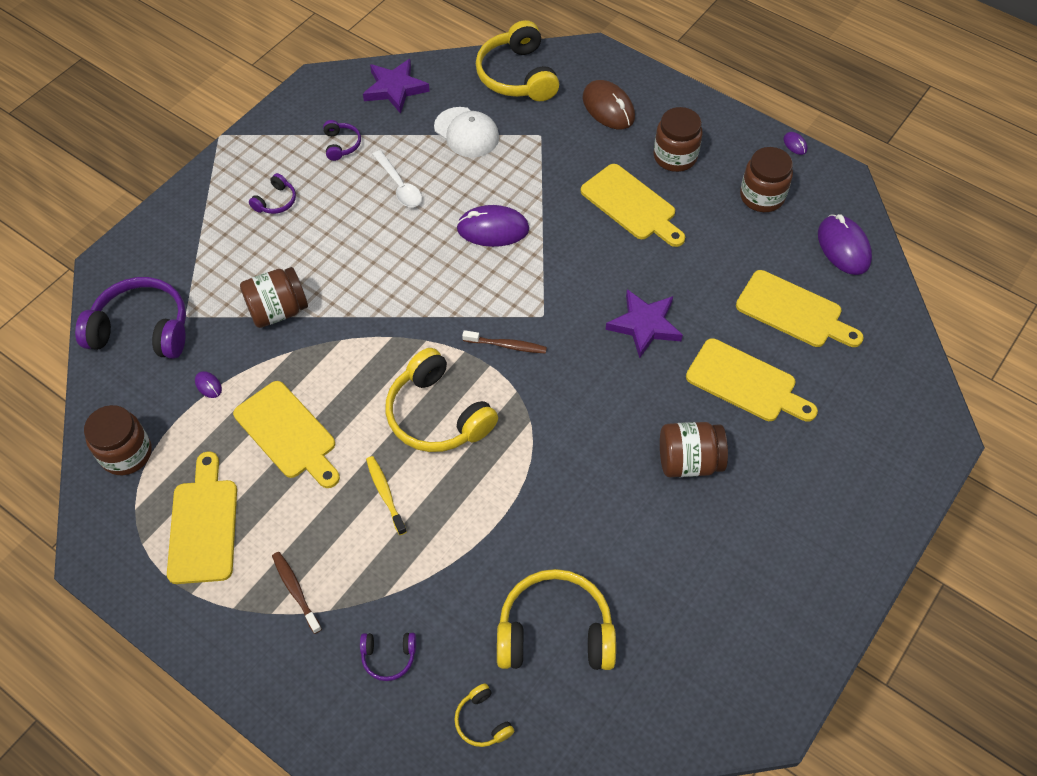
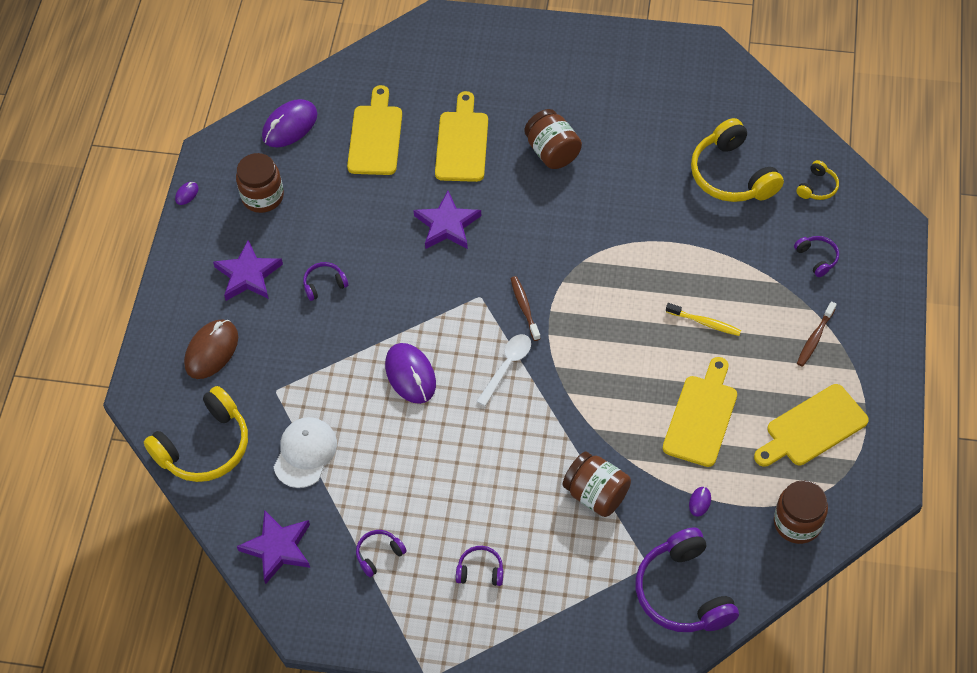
camera: 115 degrees left, 0 degrees up
yellow toothbrush [366,456,407,535] -> yellow toothbrush turned 105 degrees counterclockwise [666,303,741,336]
white spoon [372,150,422,207] -> white spoon moved to [476,334,531,406]
yellow headphones [385,348,498,452] -> none
yellow cutting board [581,164,685,247] -> purple headphones [303,262,348,301]
brown jar [653,107,703,172] -> purple star [213,240,283,301]

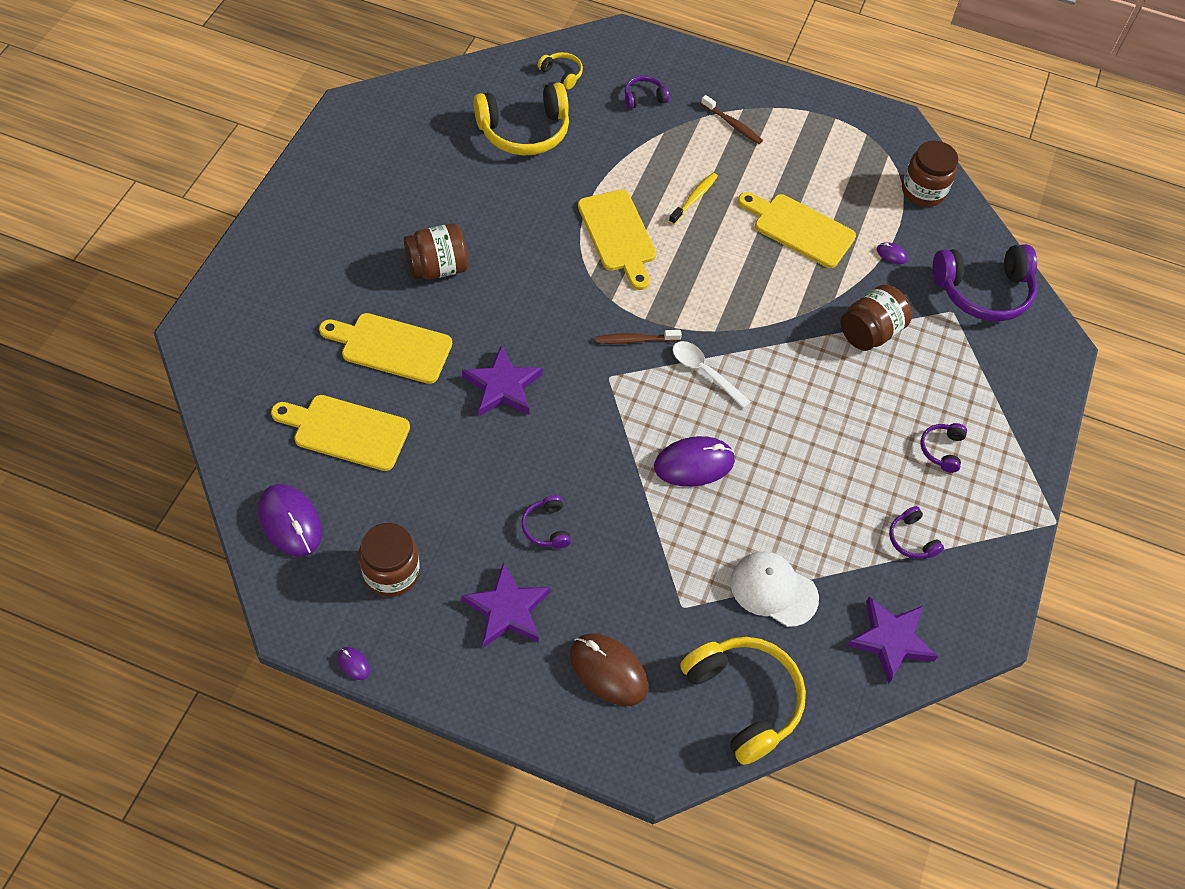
camera: 85 degrees left, 0 degrees up
yellow cutting board [754,384,869,467] -> yellow cutting board moved to [578,190,656,290]

